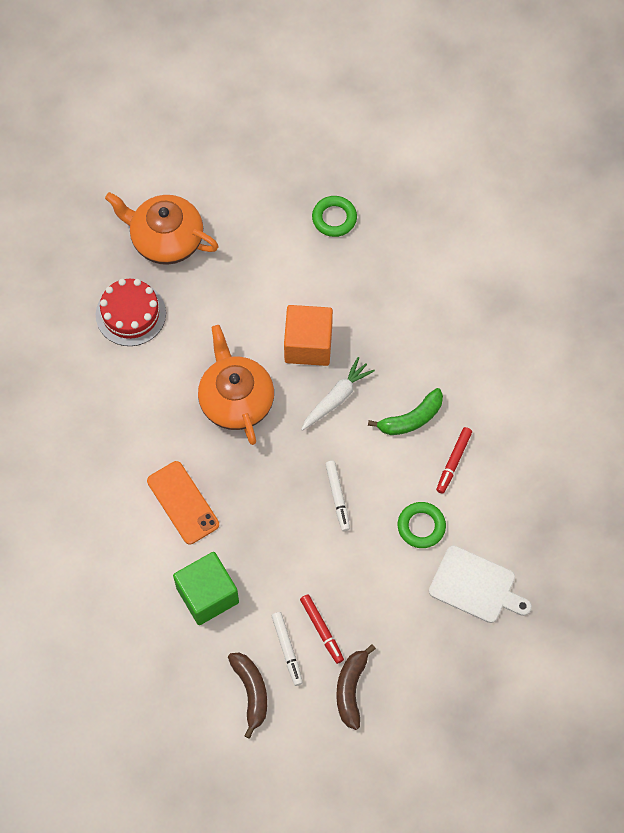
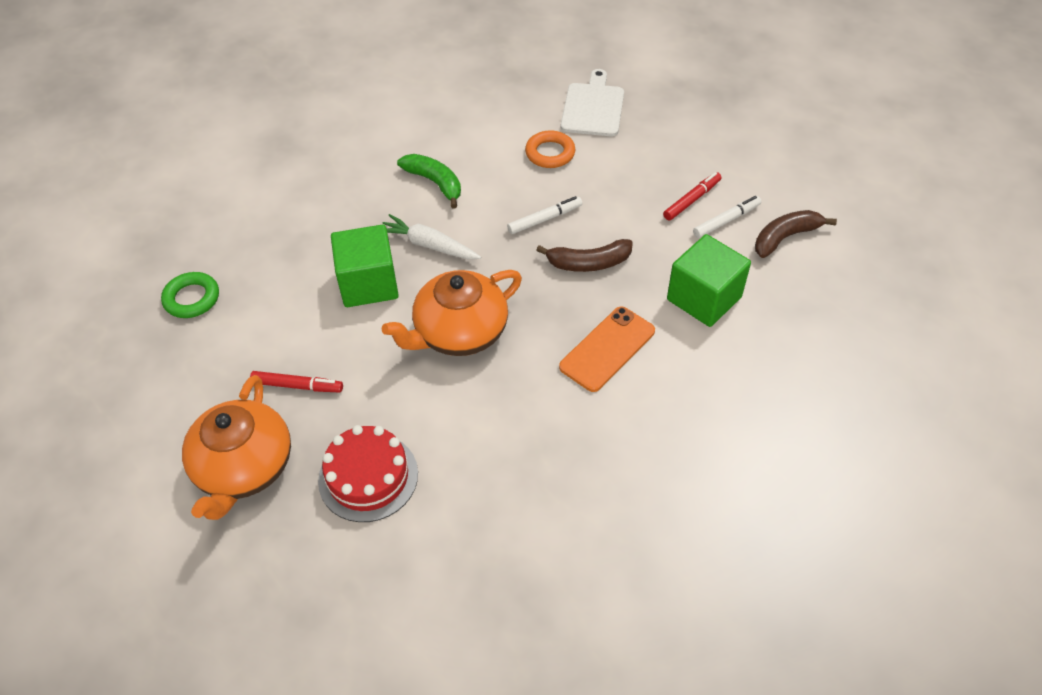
camera: 105 degrees left, 15 degrees down
orange cube [284,305,333,366] -> green cube [331,225,399,307]
brown banana [336,644,376,730] -> brown banana moved to [536,239,633,272]
green ring [398,502,446,548] -> orange ring [525,130,575,168]
red marker [436,427,472,494] -> red marker moved to [250,371,343,393]

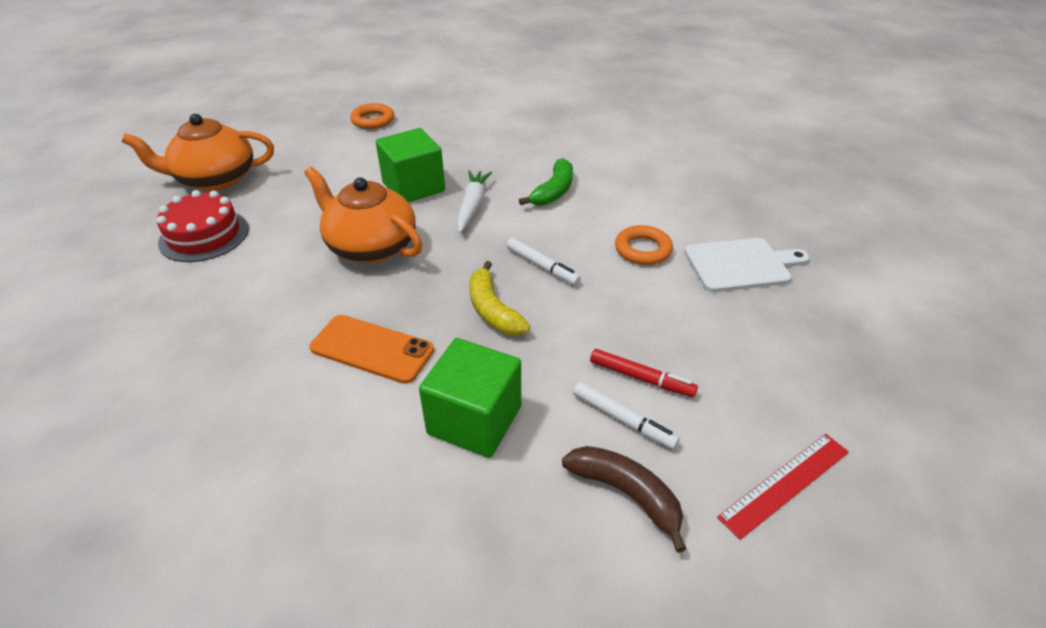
camera: 70 degrees right, 10 degrees down
green ring [161,272,219,318] -> orange ring [350,103,394,129]
red marker [250,371,343,393] -> none
brown banana [536,239,633,272] -> yellow banana [469,261,530,336]
none -> red ruler [717,434,849,540]

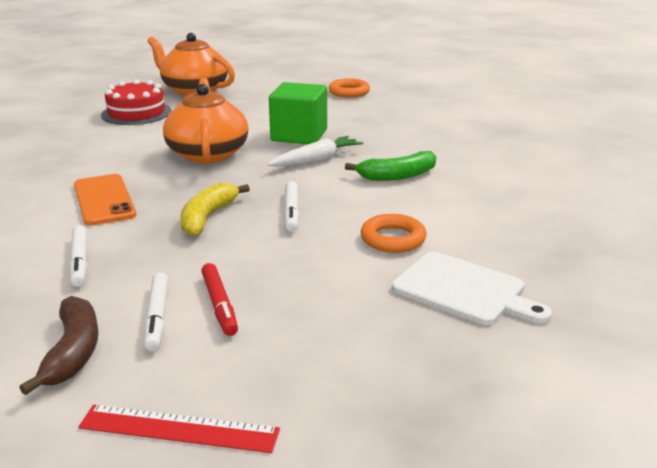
camera: 45 degrees right, 15 degrees down
green cube [419,338,521,458] -> white marker [69,225,87,287]

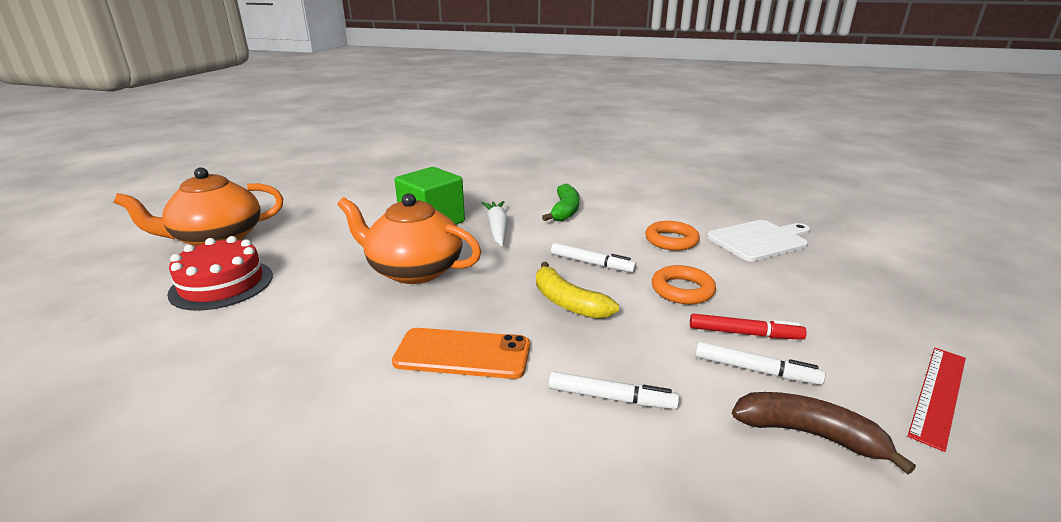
camera: 60 degrees left, 0 degrees up
orange ring [329,78,370,98] -> orange ring moved to [652,265,716,304]

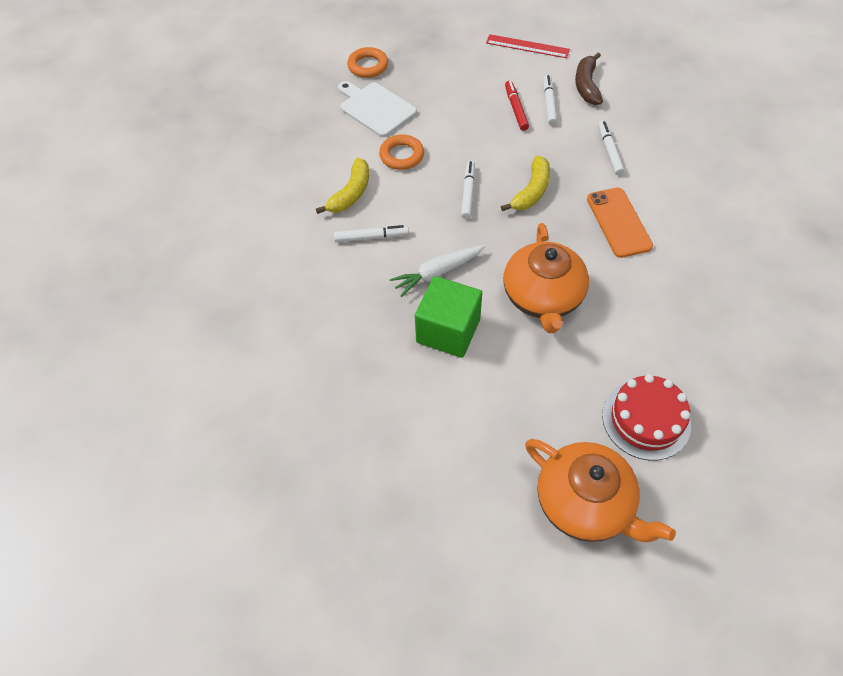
camera: 110 degrees left, 30 degrees up
green banana [542,184,579,221] -> white marker [334,225,409,242]
orange ring [652,265,716,304] -> orange ring moved to [347,47,388,78]
none -> yellow banana [316,158,369,214]

